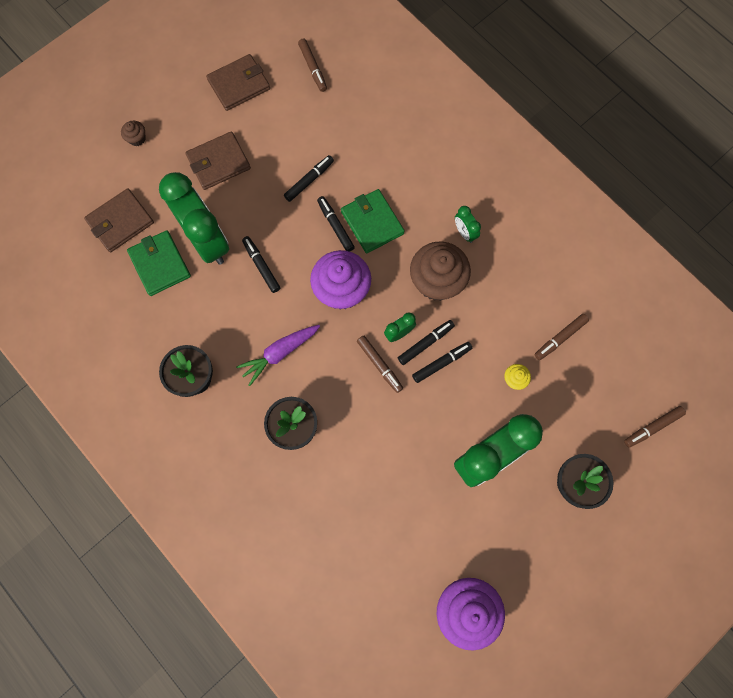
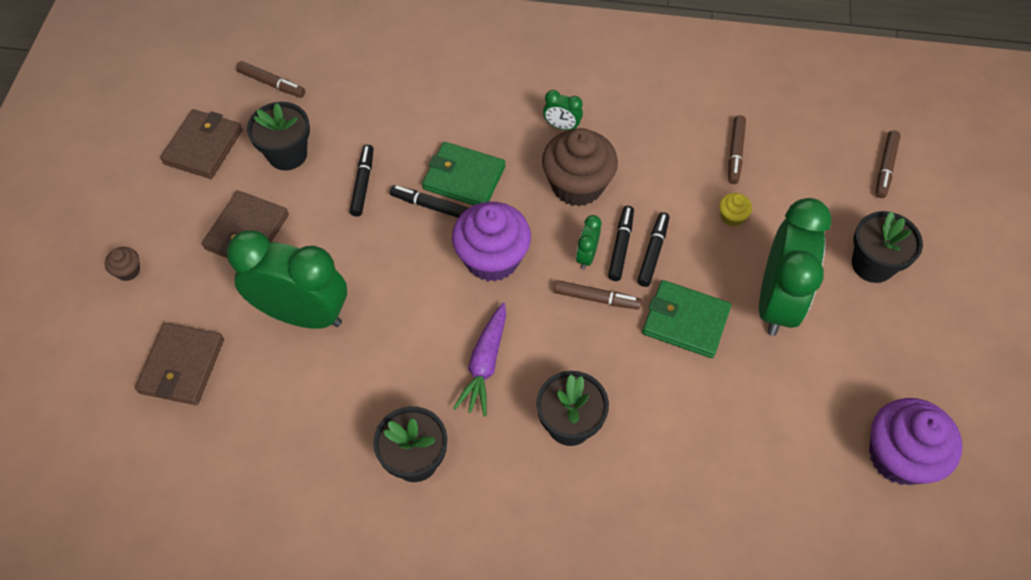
camera: 40 degrees left, 15 degrees down
green wallet [127,230,191,296] -> green wallet moved to [642,280,731,358]
black marker [242,236,280,293] -> none
none -> black flower pot [247,102,310,171]

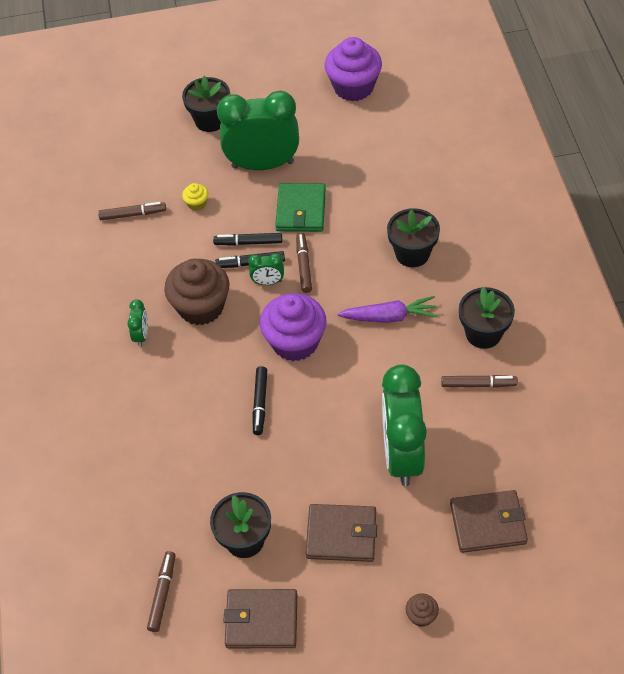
camera: 105 degrees left, 5 degrees down
black marker [350,145,374,217] -> none
green wallet [422,142,505,205] -> none
brown marker [876,130,901,198] -> brown marker moved to [441,375,518,388]

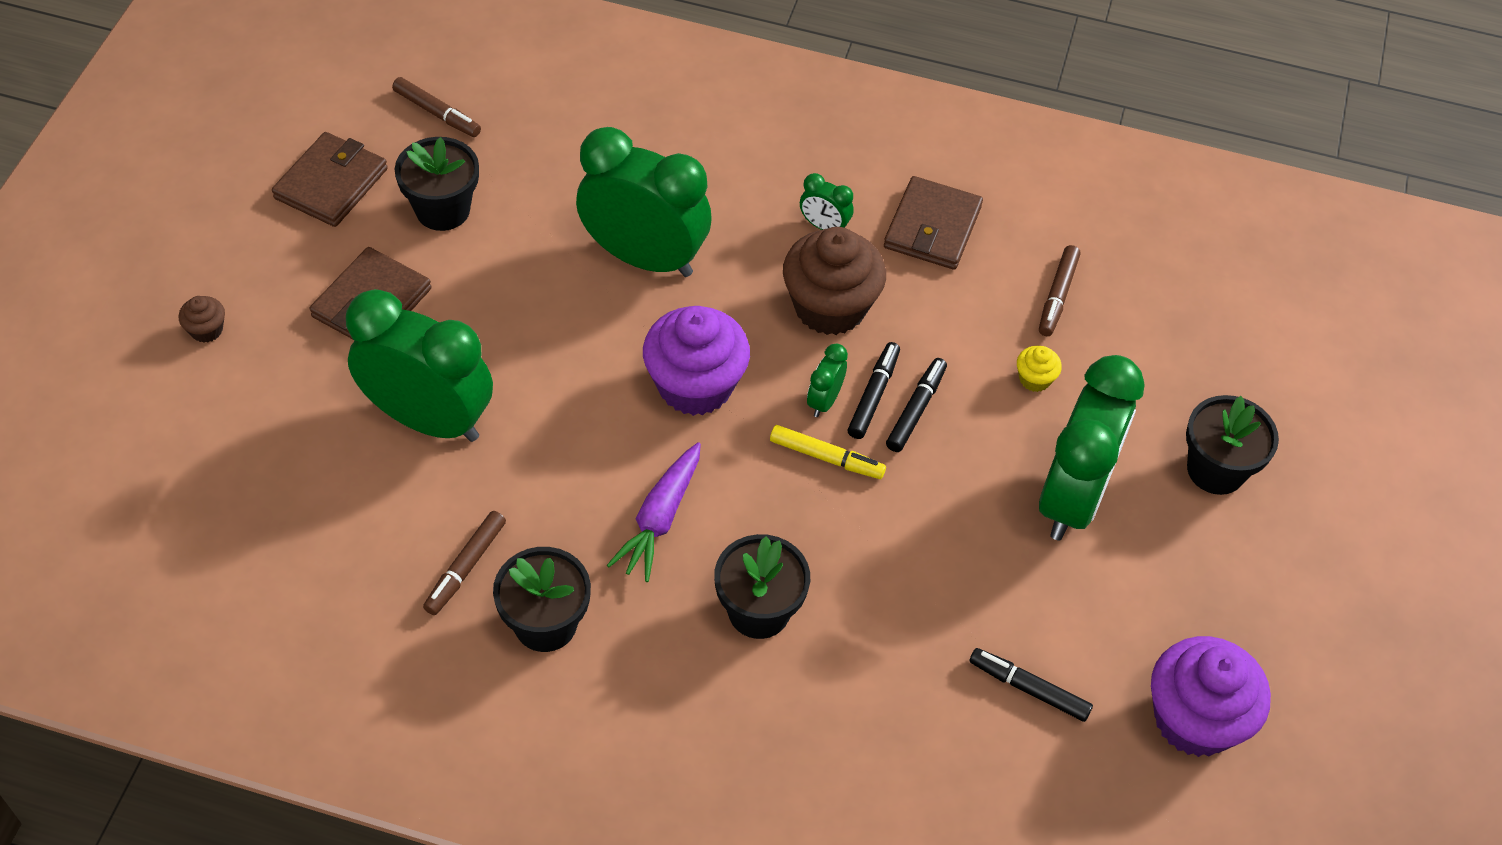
camera: 110 degrees right, 0 degrees up
black marker [252,366,267,435] -> black marker moved to [969,648,1093,722]
green wallet [275,183,326,232] -> none
brown marker [296,233,312,293] -> yellow marker [770,425,886,479]
brown wallet [450,490,528,553] -> brown wallet moved to [884,176,983,270]
none -> green clock [576,127,712,277]

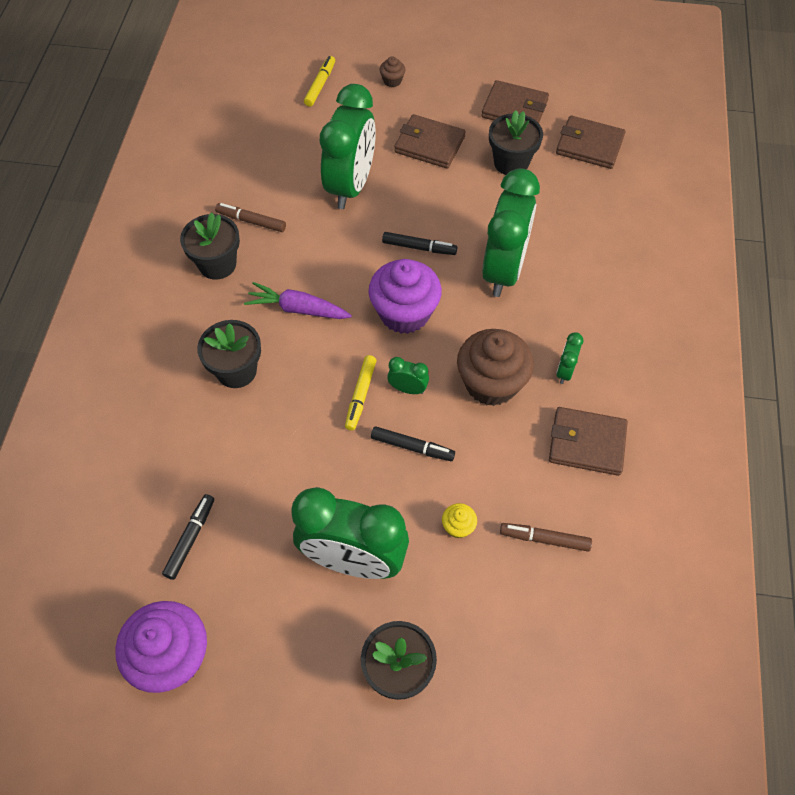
camera: 85 degrees right, 5 degrees up
brown marker [392,77,481,137] -> brown wallet [556,115,625,169]
black marker [848,342,900,439] -> black marker moved to [382,232,457,255]
none -> yellow marker [304,56,335,107]

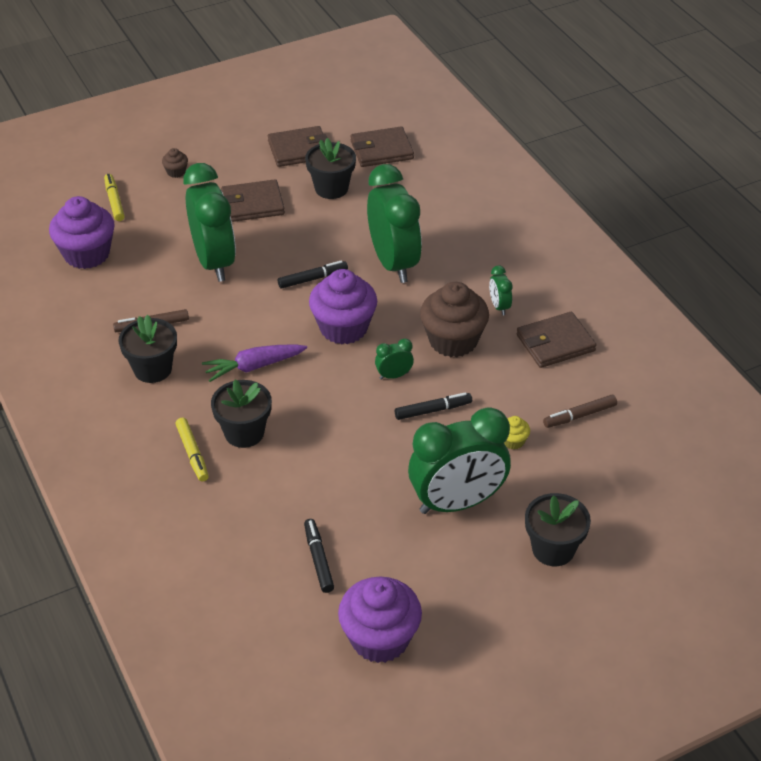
camera: 35 degrees left, 15 degrees down
yellow marker [345,355,377,431] -> yellow marker moved to [176,418,209,482]
none -> purple cupcake [49,196,115,269]

